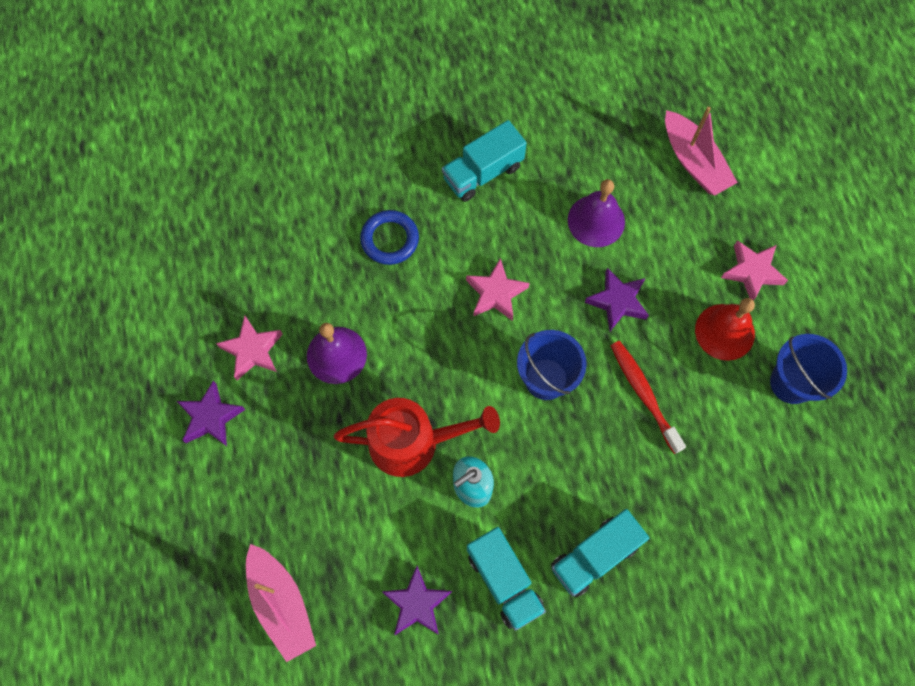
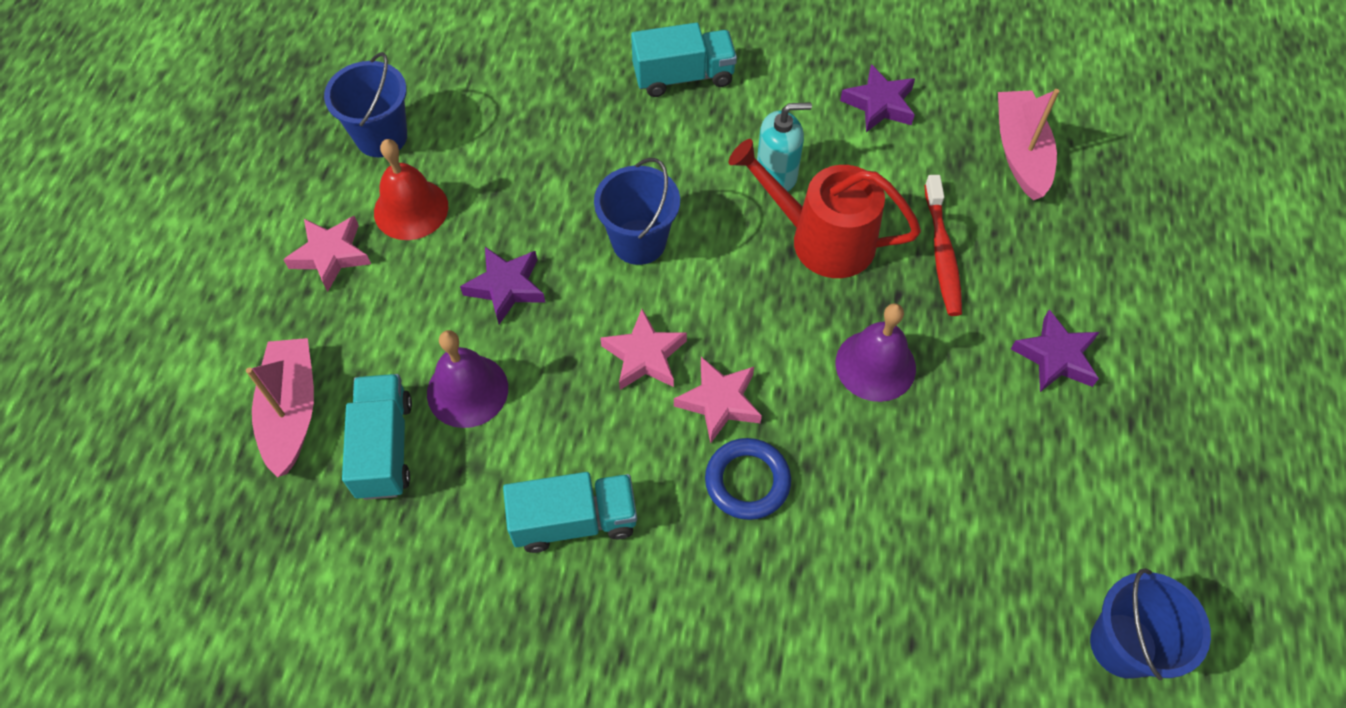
camera: 155 degrees left, 10 degrees down
pink star [216,316,283,380] -> pink star moved to [674,357,762,443]
turquoise truck [467,527,546,631] -> turquoise truck moved to [342,374,412,500]
red toothbrush [611,341,686,454] -> red toothbrush moved to [925,175,962,316]
none -> blue bucket [1090,568,1211,680]

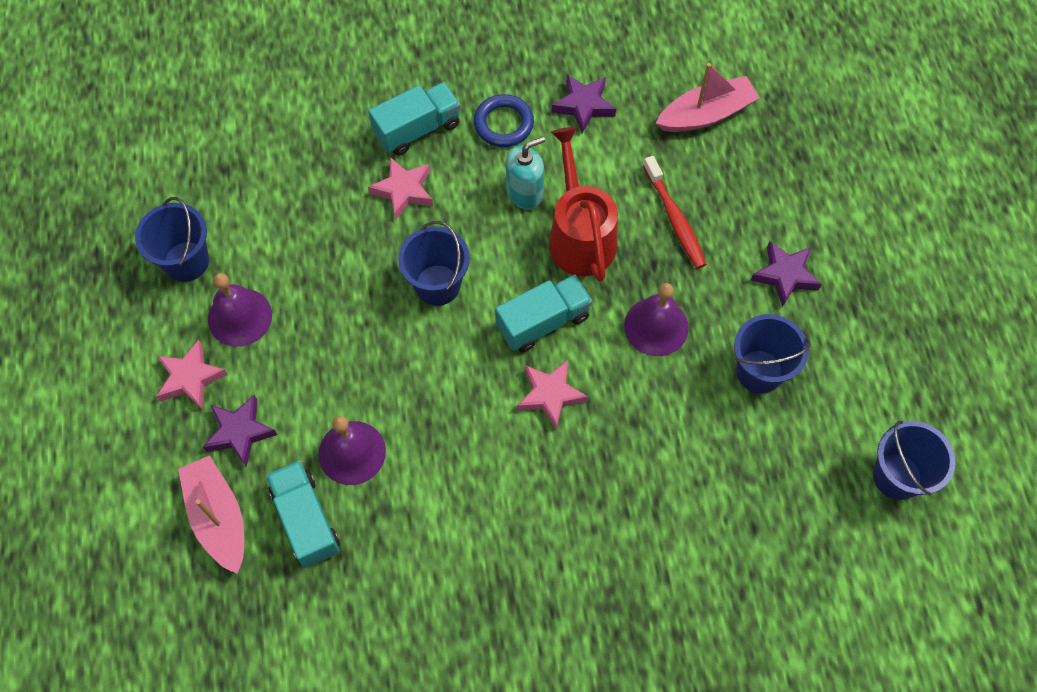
camera: 20 degrees left, 5 degrees up
red bell [374,139,448,240] -> purple bell [208,273,272,347]
purple star [460,247,545,324] -> purple star moved to [203,395,277,467]
turquoise truck [503,472,637,553] -> turquoise truck moved to [495,275,592,352]
pink star [600,309,687,390] -> pink star moved to [368,157,433,220]
blue ring [705,438,791,520] -> blue ring moved to [474,94,534,147]
red watering can [728,139,921,278] -> red watering can turned 75 degrees clockwise [549,127,618,282]
pink boat [998,89,1059,200] -> pink boat turned 90 degrees clockwise [656,63,760,132]
none -> blue bucket [734,314,811,393]

